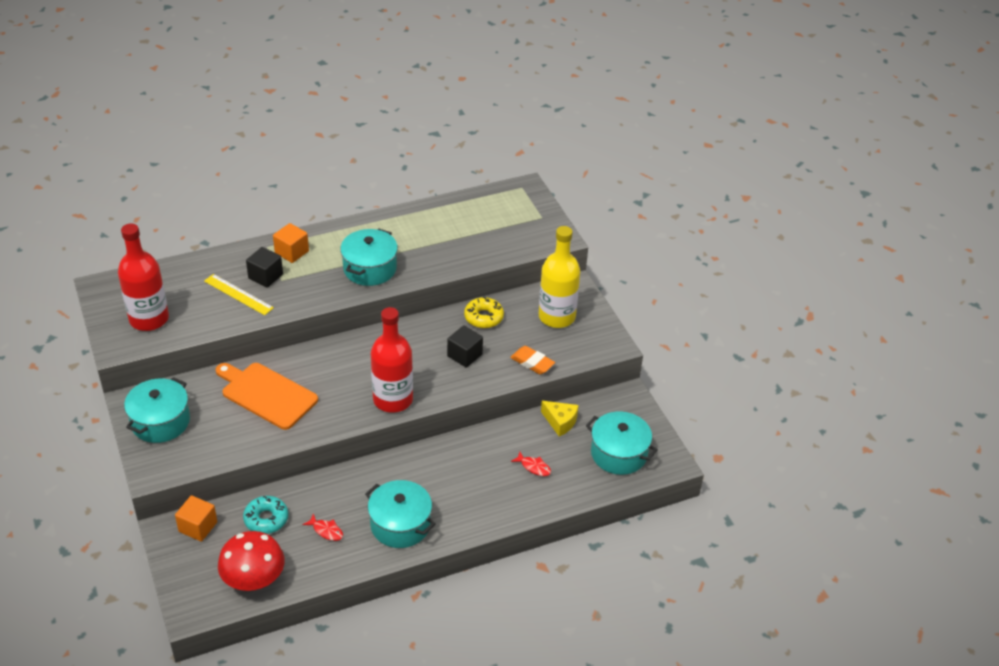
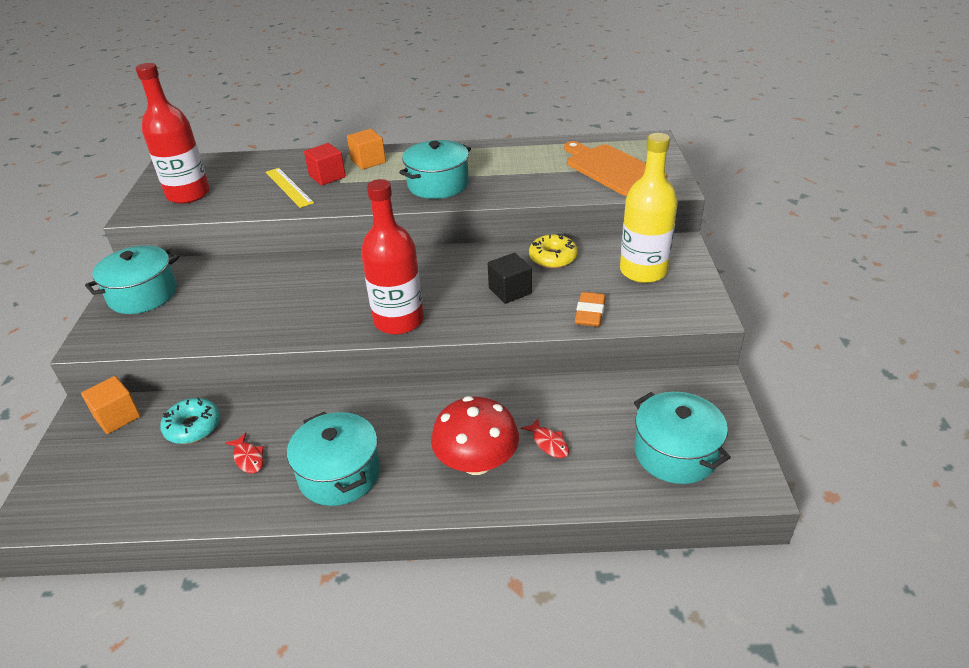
camera: 25 degrees right, 5 degrees down
orange cutting board [216,363,318,430] -> orange cutting board moved to [564,141,667,196]
red mushroom [218,531,285,591] -> red mushroom moved to [431,396,519,475]
black cube [246,247,283,288] -> red cube [304,143,346,186]
orange eraser [510,346,555,374] -> orange eraser turned 45 degrees clockwise [575,292,606,327]
yellow cheese [541,401,579,437] -> none

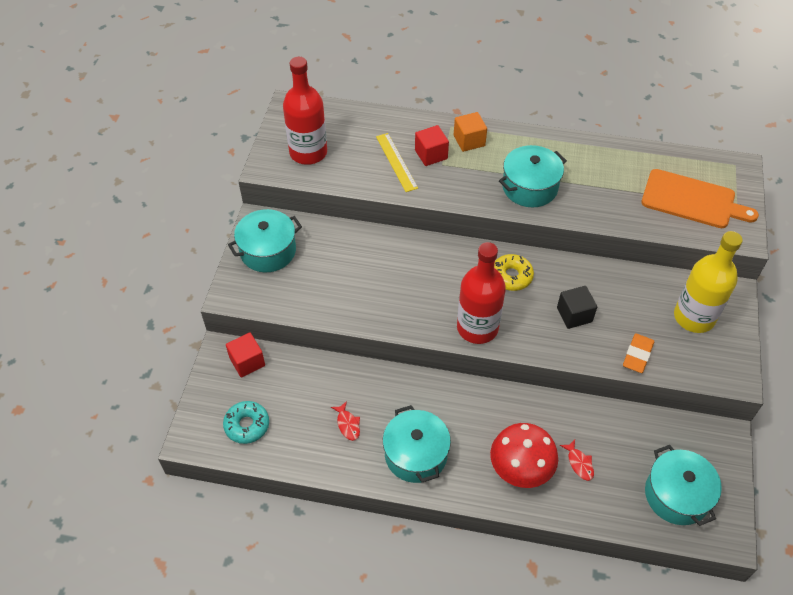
camera: 10 degrees right, 15 degrees up
orange cube [81,376,141,434] -> red cube [226,333,265,377]
turquoise donut [160,397,220,444] -> turquoise donut moved to [223,401,269,444]
yellow donut [529,233,578,268] -> yellow donut moved to [494,254,534,291]
orange cutting board [564,141,667,196] -> orange cutting board turned 135 degrees clockwise [641,169,759,228]

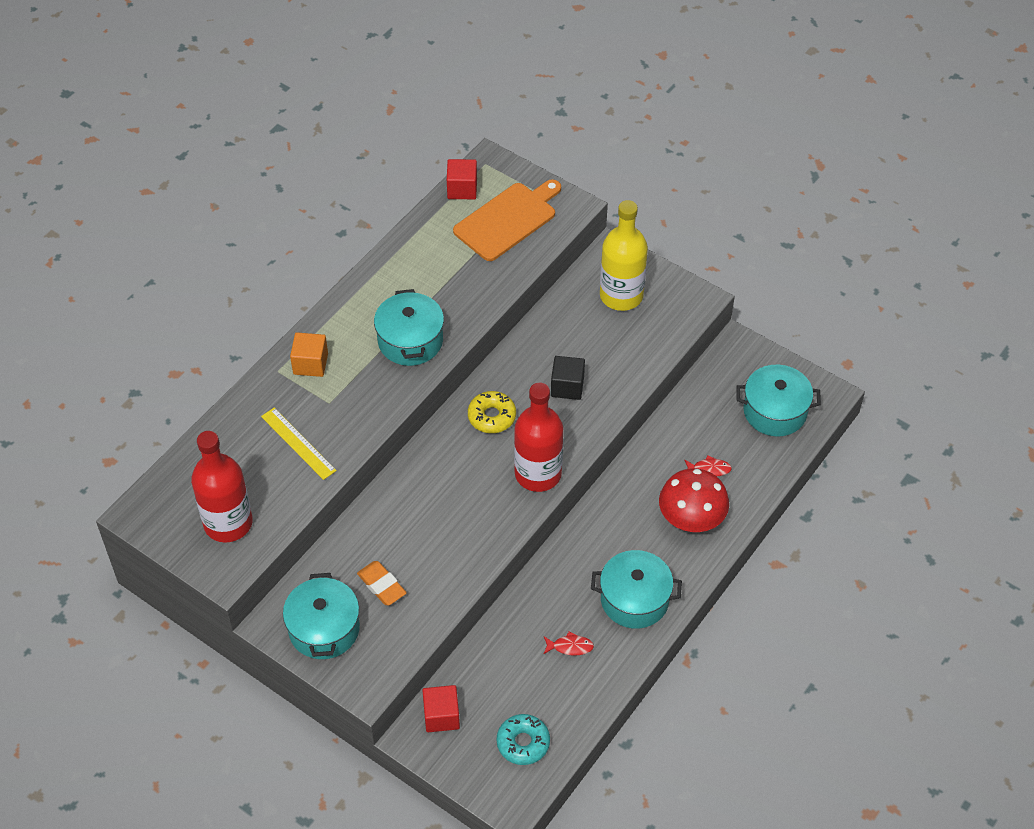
camera: 65 degrees left, 0 degrees up
yellow ruler [376,133,418,192] -> yellow ruler turned 45 degrees clockwise [261,408,337,480]
red cube [415,125,449,166] -> red cube moved to [447,159,477,199]
orange eraser [623,333,654,373] -> orange eraser moved to [357,561,407,606]

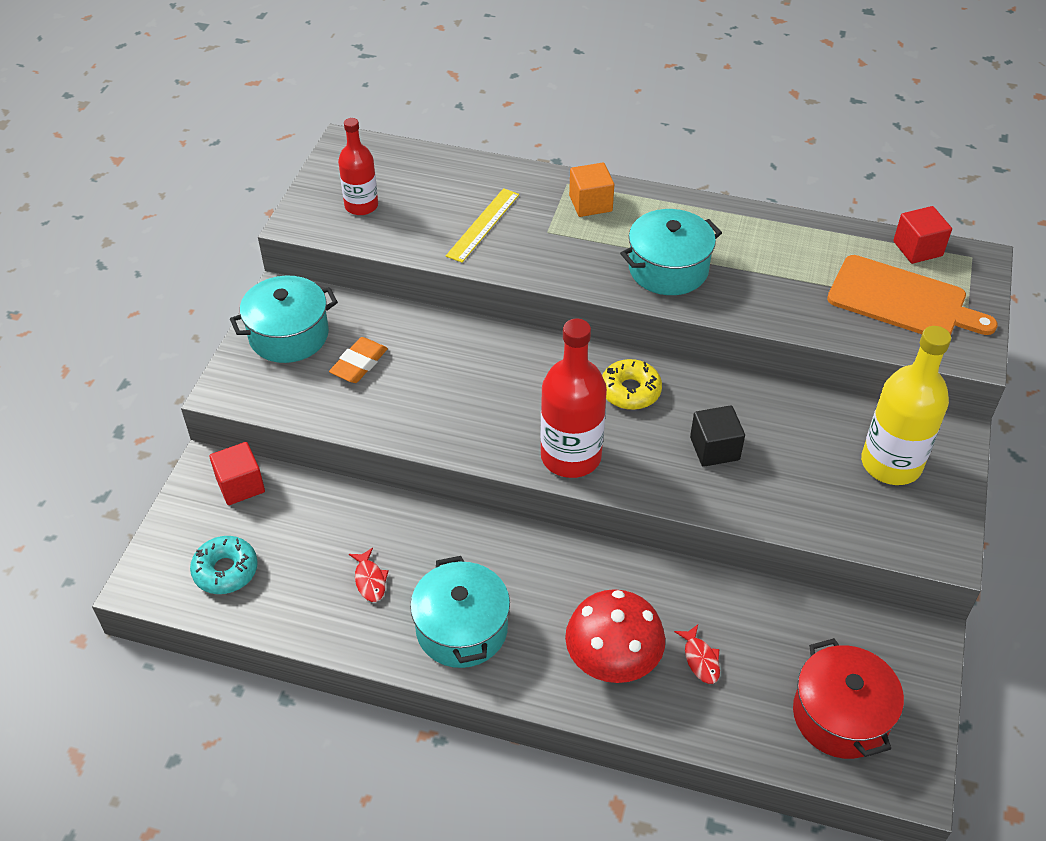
camera: 70 degrees right, 5 degrees down
red bottle [191,431,253,543] -> red bottle [338,118,378,215], size x0.63
turquoise pot [736,365,821,436] -> red pot [793,638,904,759]

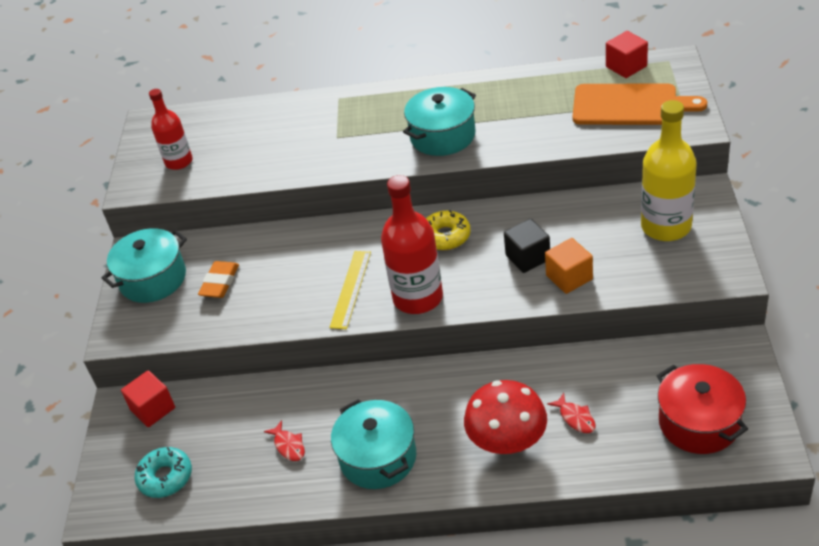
camera: 10 degrees left, 5 degrees down
yellow ruler [446,188,519,263] -> yellow ruler moved to [329,251,371,329]
orange cube [569,162,614,217] -> orange cube moved to [545,238,593,294]

